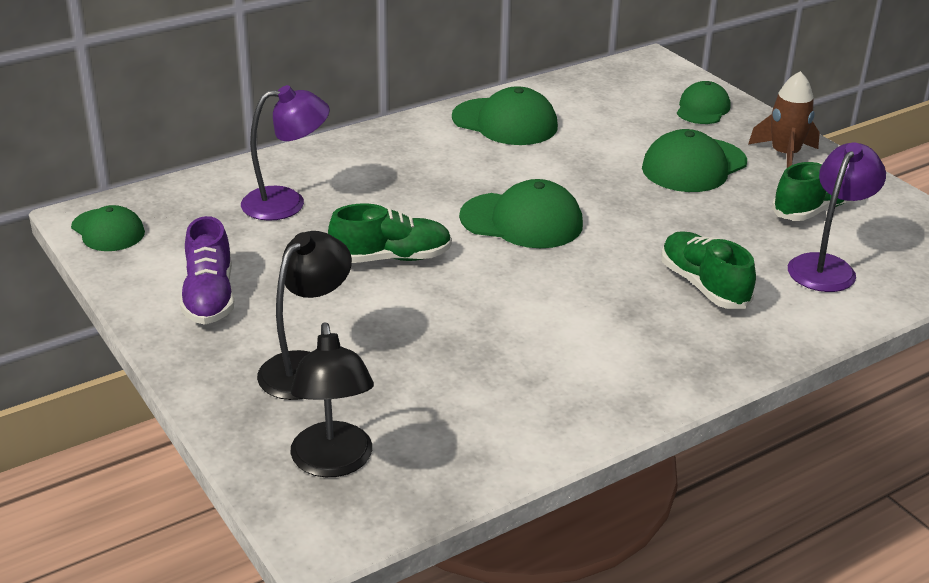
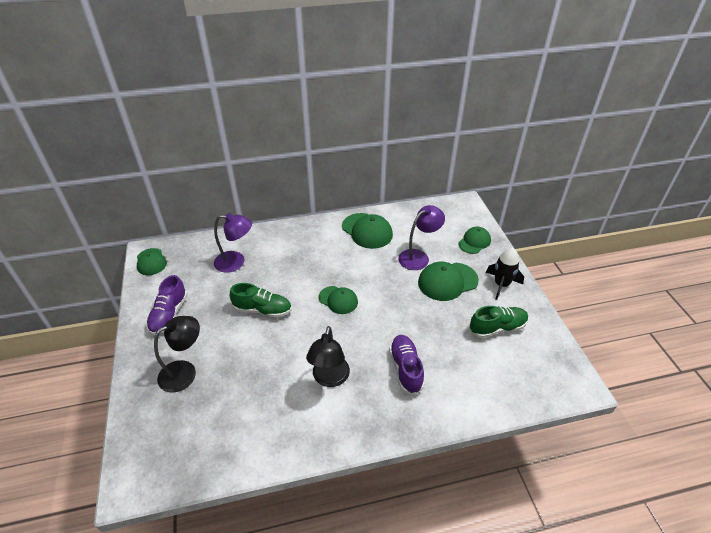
camera: 20 degrees right, 10 degrees up
black lamp [290,322,374,477] -> black lamp moved to [306,326,350,387]
green cap [459,179,583,248] -> green cap [319,286,358,314], size x0.65
green shoe [661,231,756,309] -> purple shoe [389,335,424,395]
brown rocket [748,71,820,168] -> black rocket [486,248,524,300]
purple lamp [788,142,886,292] -> purple lamp moved to [398,205,445,270]

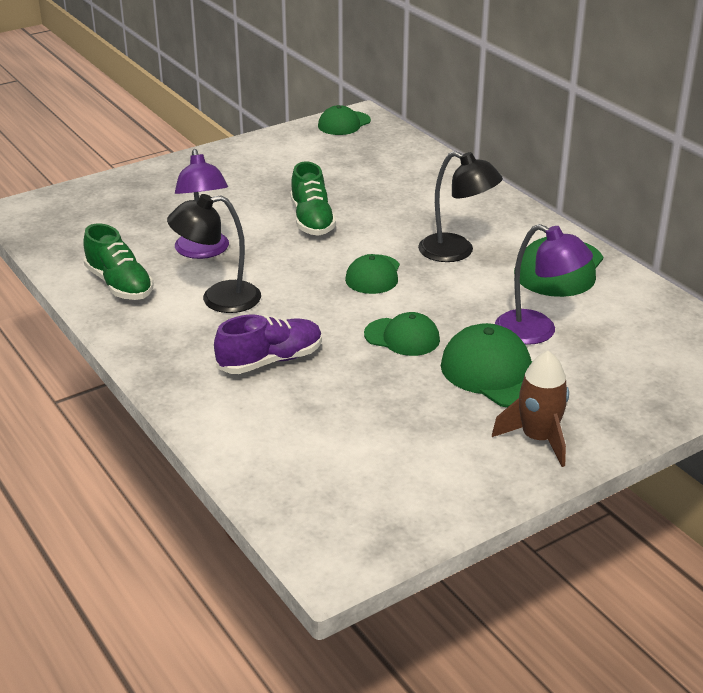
camera: 70 degrees right, 10 degrees down
purple shoe [146,275,188,335] -> none
black lamp [154,316,200,392] -> black lamp moved to [418,151,503,262]
purple lamp [214,213,252,273] -> purple lamp moved to [175,149,229,259]
green cap [458,227,491,254] -> green cap moved to [364,312,440,356]
green shoe [470,306,528,338] -> green shoe moved to [83,224,154,300]
black rocket [486,248,524,300] -> brown rocket [492,351,569,467]

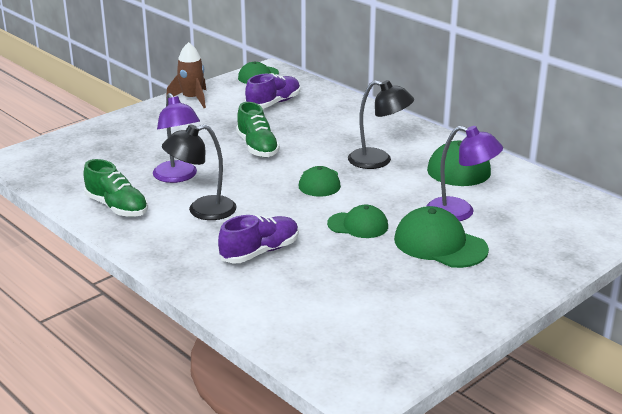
camera: 10 degrees left, 5 degrees down
brown rocket [492,351,569,467] -> brown rocket moved to [166,42,206,108]
none -> purple shoe [245,73,300,109]

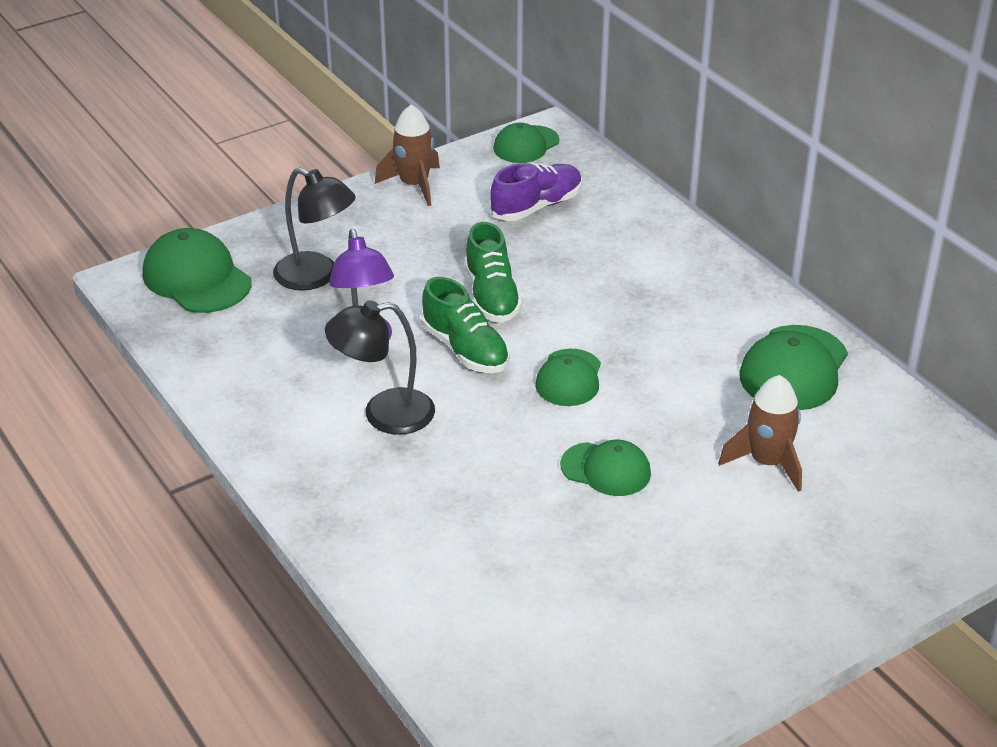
camera: 10 degrees right, 10 degrees up
green shoe [83,159,148,217] -> green shoe moved to [421,277,510,373]
purple shoe [218,214,299,263] -> none
black lamp [348,80,414,169] -> black lamp moved to [273,167,356,290]
green cap [394,206,489,268] -> green cap moved to [143,228,252,313]
purple lamp [427,126,503,221] -> brown rocket [718,375,802,492]

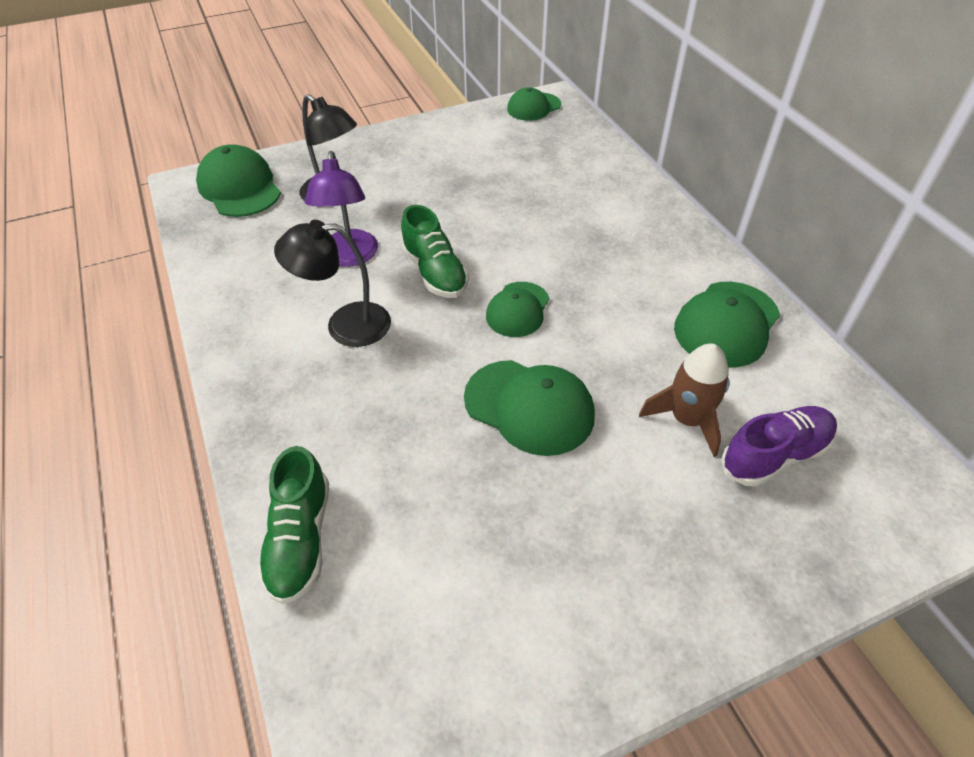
camera: 10 degrees right, 10 degrees up
brown rocket [375,104,440,206] -> none
green shoe [464,222,522,323] -> green shoe moved to [257,446,329,604]
purple shoe [490,163,582,221] -> purple shoe moved to [721,406,837,487]
green cap [560,440,651,496] -> green cap [464,360,595,456], size x1.54

